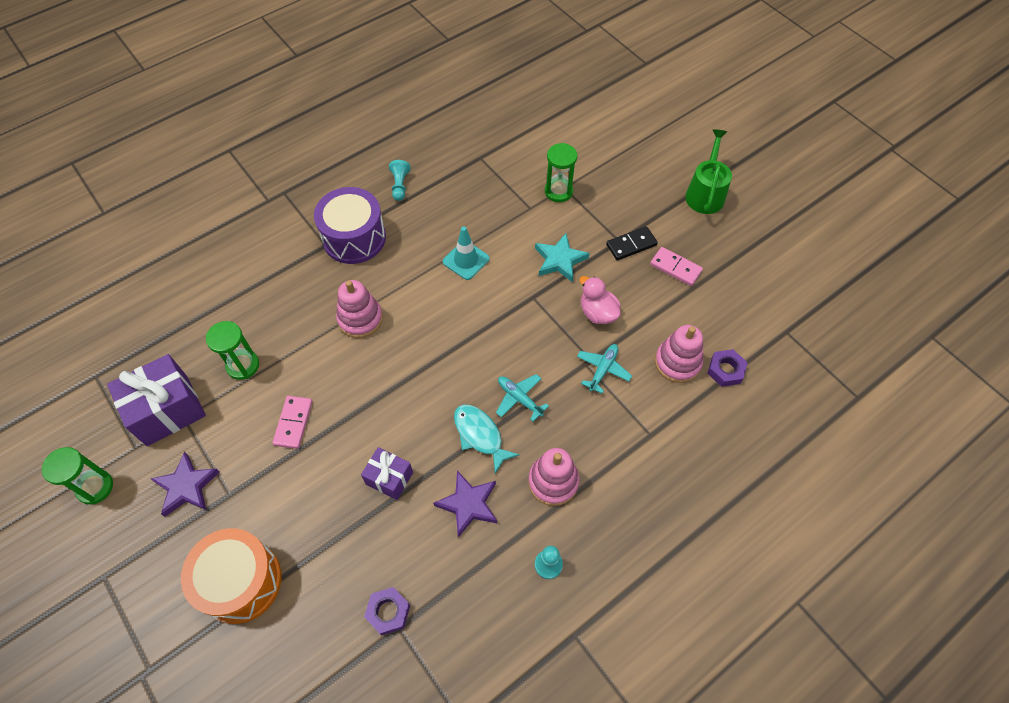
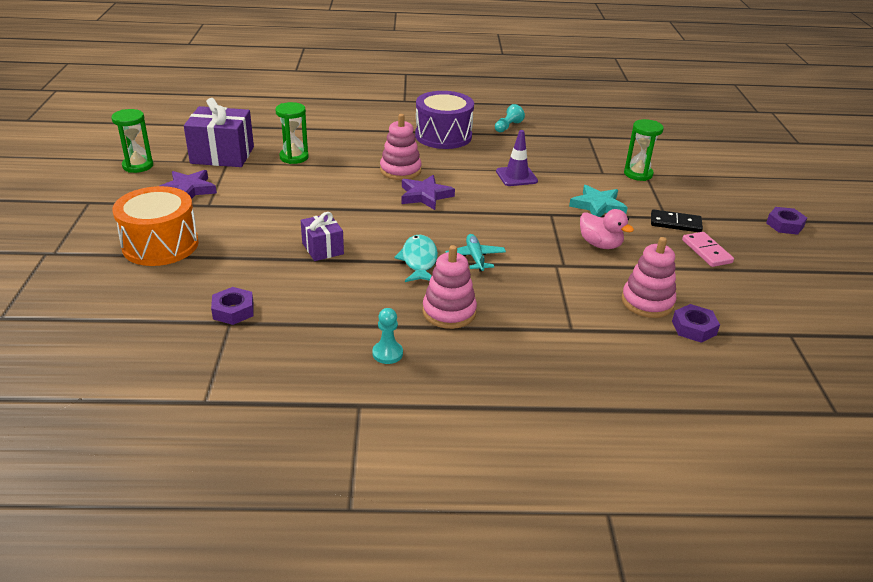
camera: 35 degrees right, 25 degrees down
pink domino [272,396,313,449] -> none
purple star [433,471,497,538] -> purple star moved to [401,175,455,210]
turquoise traffic cone [443,226,490,280] -> purple traffic cone [496,130,538,186]
turquoise plane [577,344,632,394] -> none
pink duck [579,276,621,324] -> pink duck turned 135 degrees clockwise [580,209,634,249]
green watering can [685,129,732,214] -> purple nut [766,207,807,235]

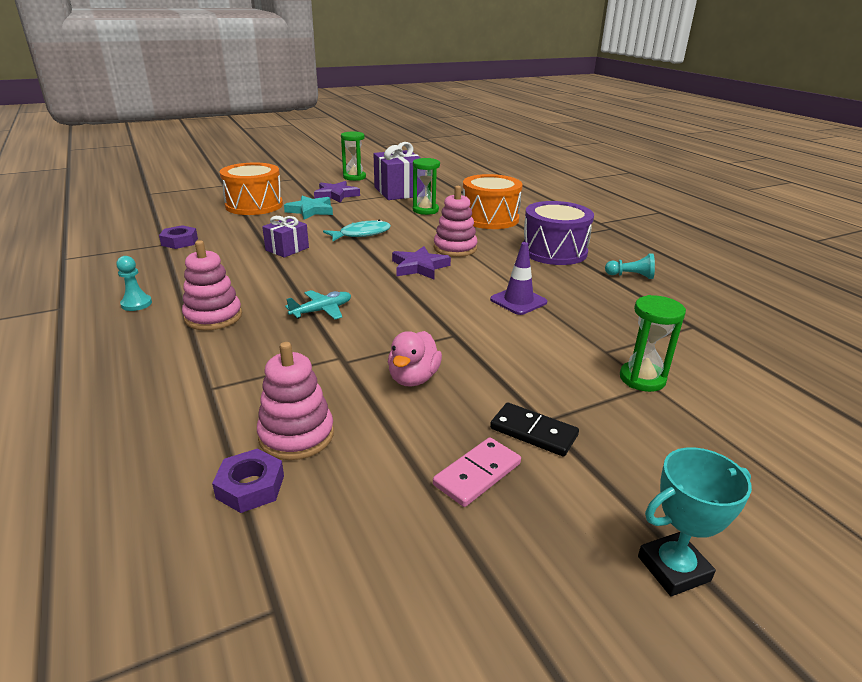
camera: 65 degrees right, 5 degrees down
turquoise fish [394,235,438,282] -> turquoise fish moved to [323,220,391,241]
turquoise star [569,185,628,217] -> turquoise star moved to [284,196,333,219]
black domino [651,209,703,232] -> black domino turned 45 degrees counterclockwise [490,402,579,457]
purple nut [766,207,807,235] -> turquoise trophy [638,447,752,596]
none -> orange drum [463,174,523,229]

